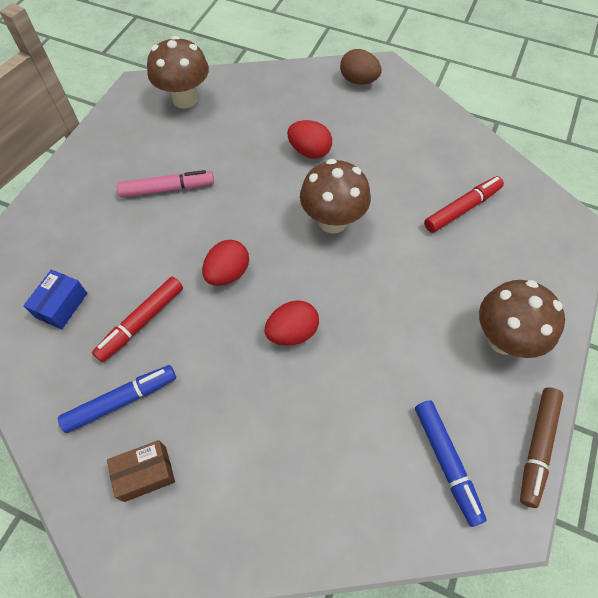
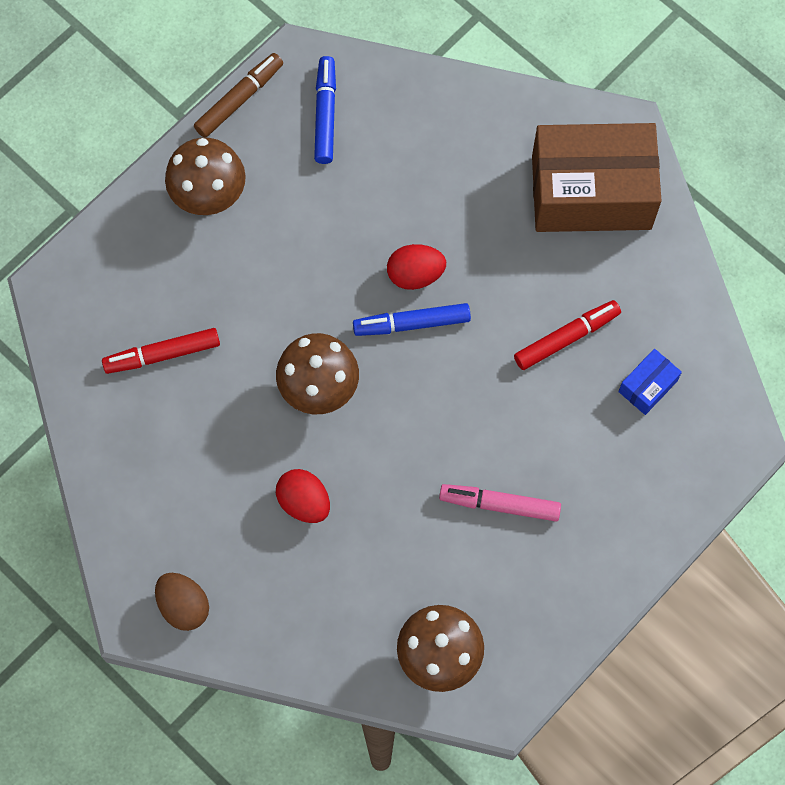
camera: 160 degrees left, 10 degrees up
blue marker [58,365,176,433] -> blue marker moved to [353,303,471,336]
brown box [107,440,175,502] -> brown box [532,123,661,232], size x2.42
red egg [202,240,249,286] -> none

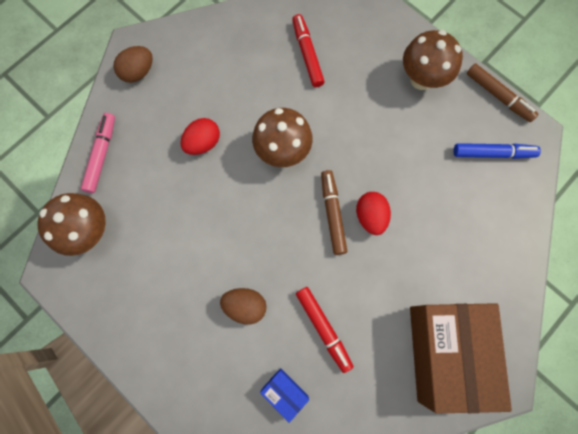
camera: 90 degrees right, 5 degrees up
blue marker [353,303,471,336] -> brown marker [321,170,347,255]
pink marker [439,484,561,521] -> pink marker moved to [81,113,115,193]
none -> brown egg [220,288,267,325]

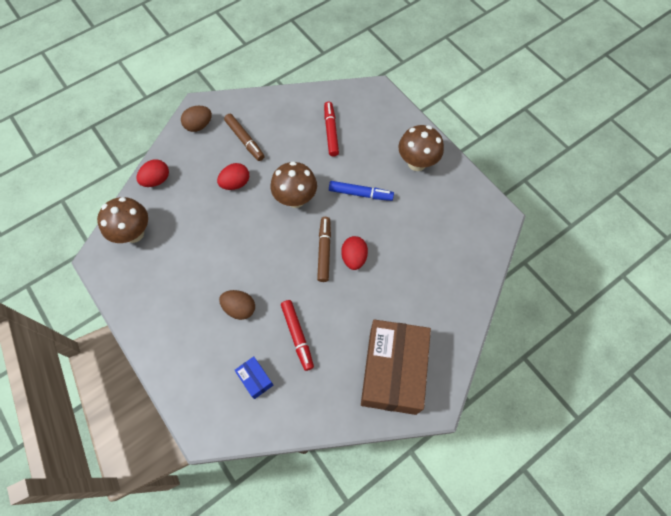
camera: 10 degrees right, 10 degrees down
pink marker [81,113,115,193] -> red egg [136,159,169,187]
blue marker [453,143,541,159] -> blue marker moved to [329,181,394,201]
brown marker [467,63,538,122] -> brown marker moved to [224,114,265,161]

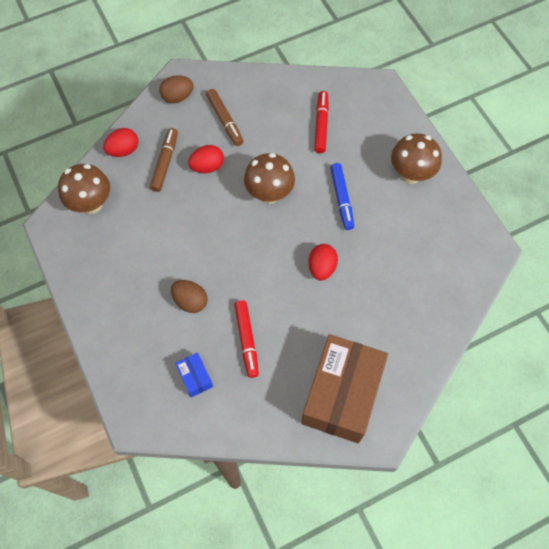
camera: 10 degrees right, 0 degrees up
brown marker [317,217,331,282] -> brown marker moved to [150,128,178,192]
blue marker [329,181,394,201] -> blue marker turned 60 degrees clockwise [330,163,354,230]

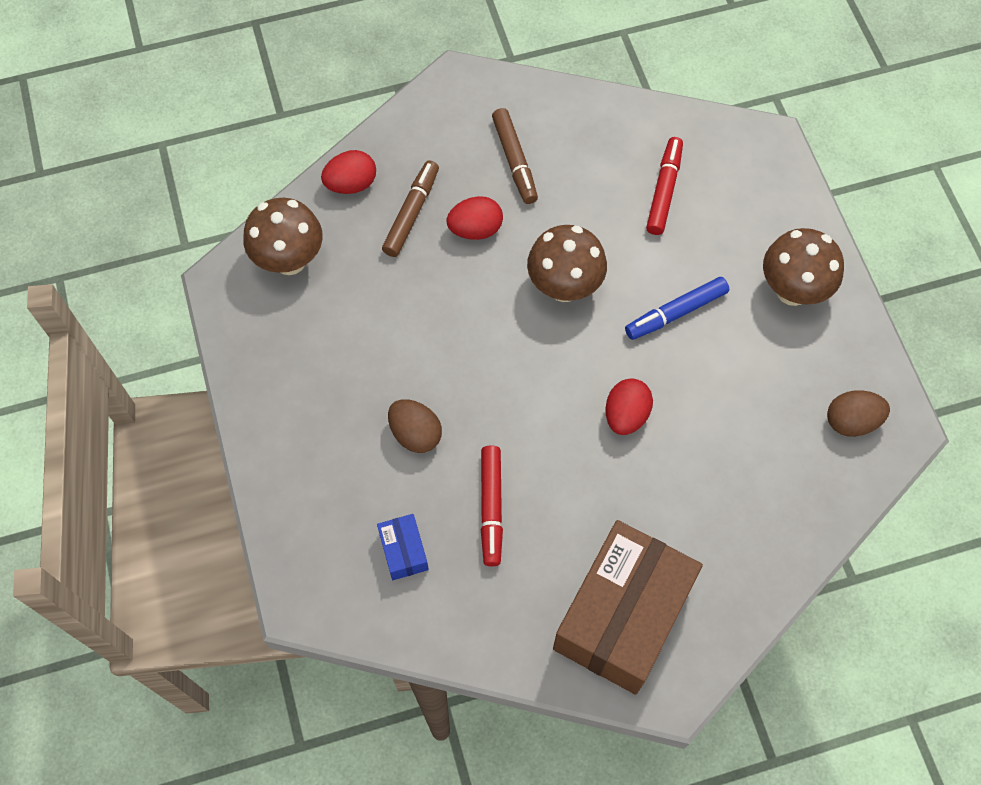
camera: 10 degrees right, 0 degrees up
brown egg [159,75,194,103] -> brown egg moved to [827,390,890,437]
blue marker [330,163,354,230] -> blue marker turned 60 degrees clockwise [625,277,729,340]

